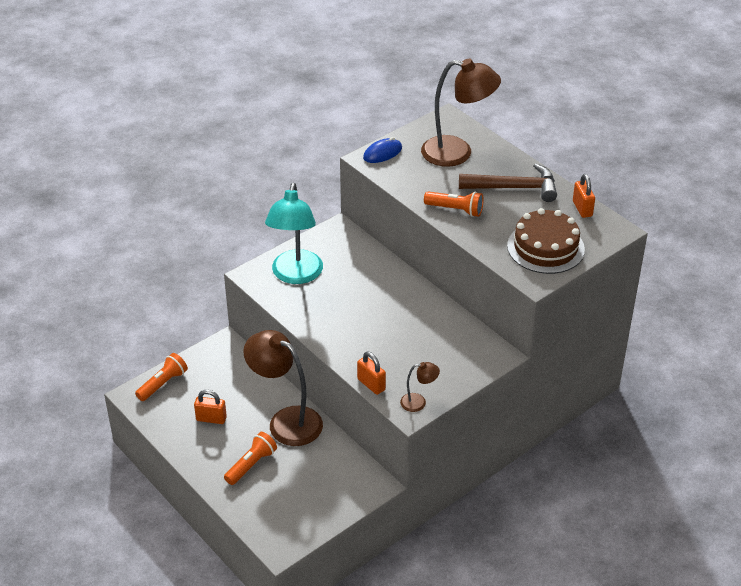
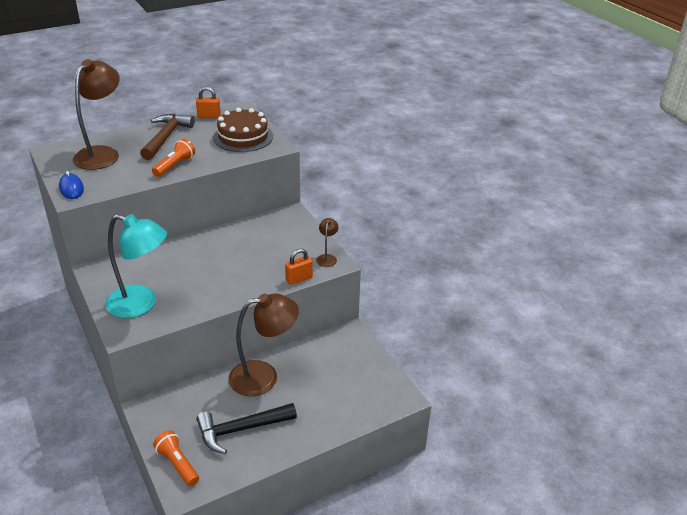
camera: 80 degrees left, 5 degrees down
orange padlock [194,390,227,424] -> black hammer [196,403,297,454]
orange flashlight [224,432,277,485] -> none
brown lamp [243,330,323,446] -> brown lamp turned 150 degrees counterclockwise [229,294,299,397]

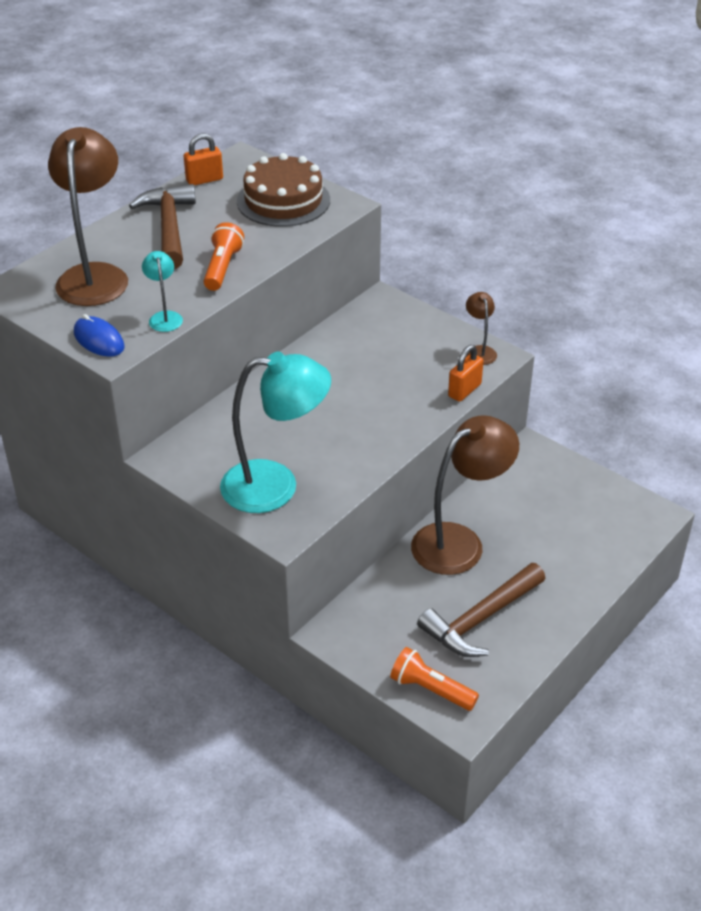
camera: 20 degrees left, 5 degrees up
black hammer [196,403,297,454] -> brown hammer [417,563,545,657]
none -> turquoise lamp [142,251,183,332]

